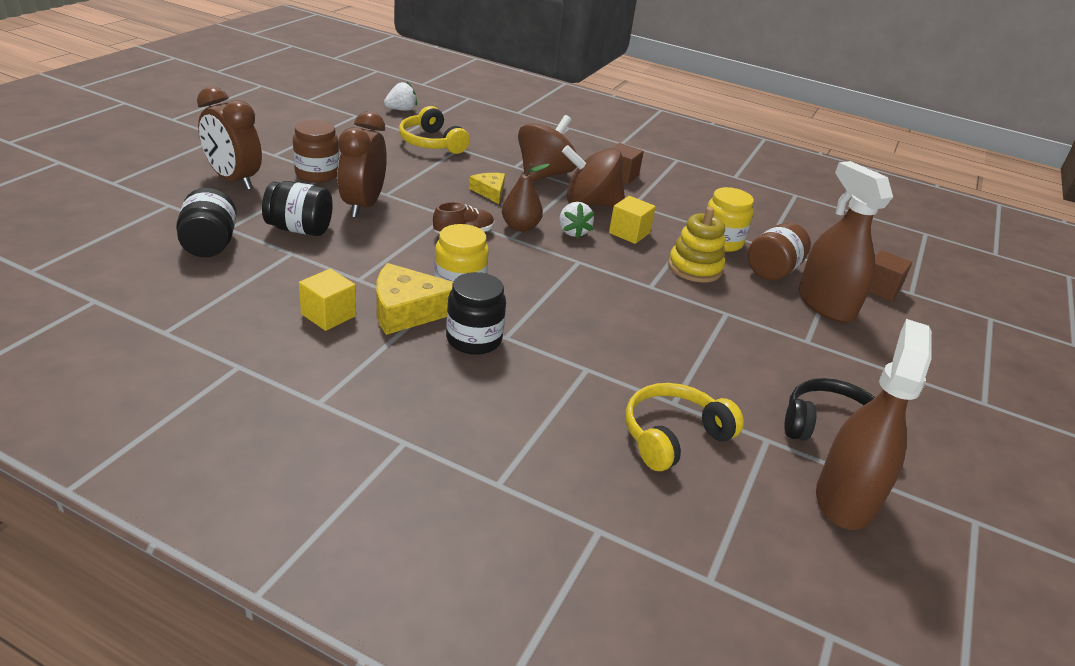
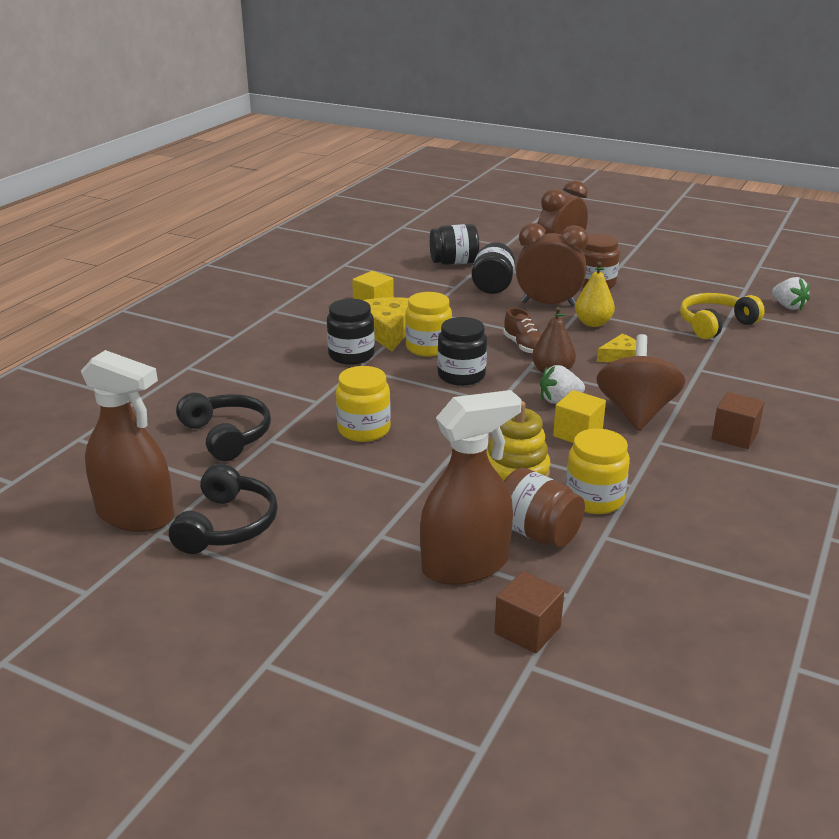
camera: 95 degrees right, 5 degrees down
brown spinning top [518,115,577,181] -> none
yellow headphones [625,383,744,471] -> black headphones [176,393,271,461]
none -> yellow jar [336,366,391,442]
none -> black jar [437,317,487,386]
none -> yellow pear [575,262,615,327]

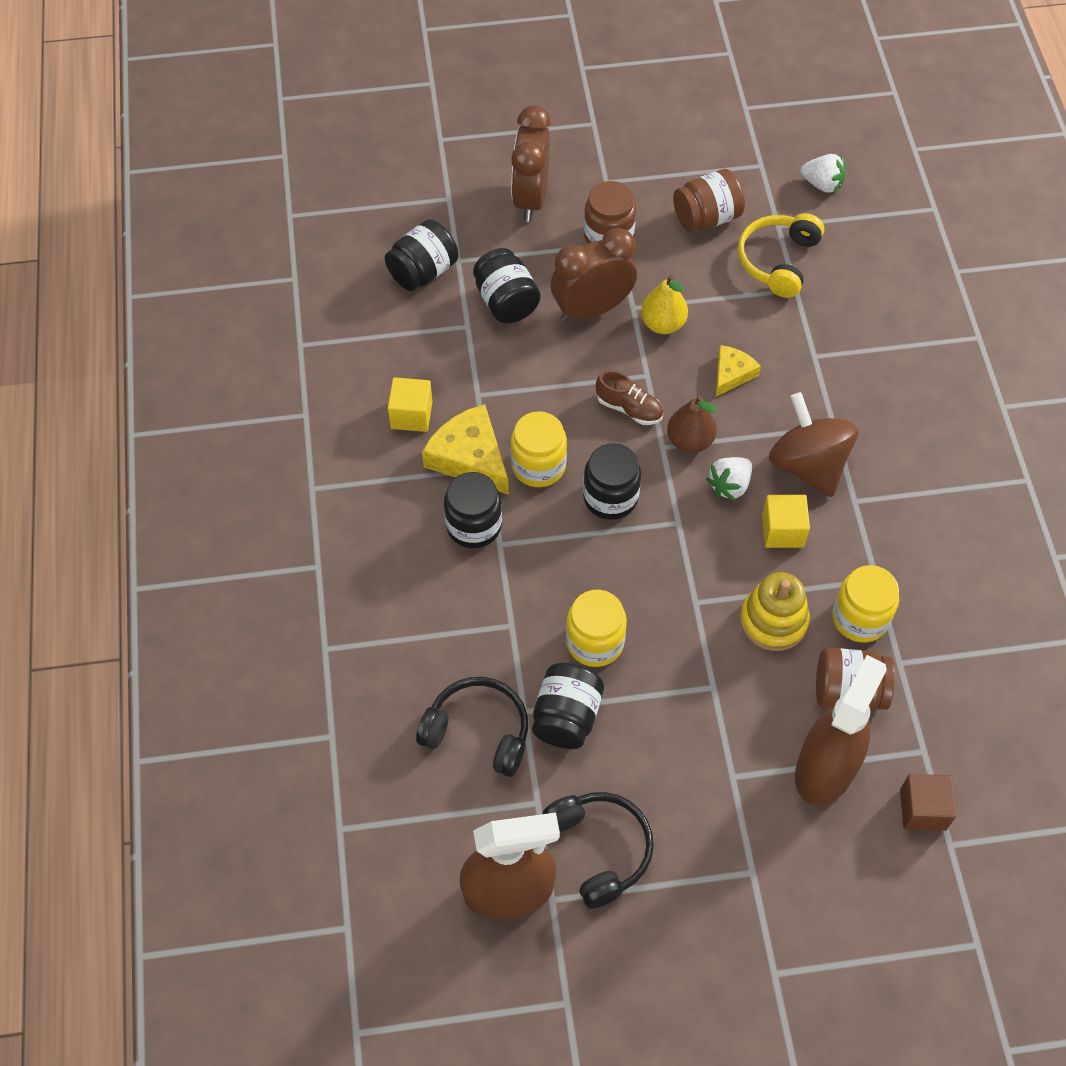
camera: 35 degrees left, 30 degrees up
brown cube [712,392,764,449] -> none
none -> black jar [532,663,604,749]
none -> brown jar [673,169,745,232]

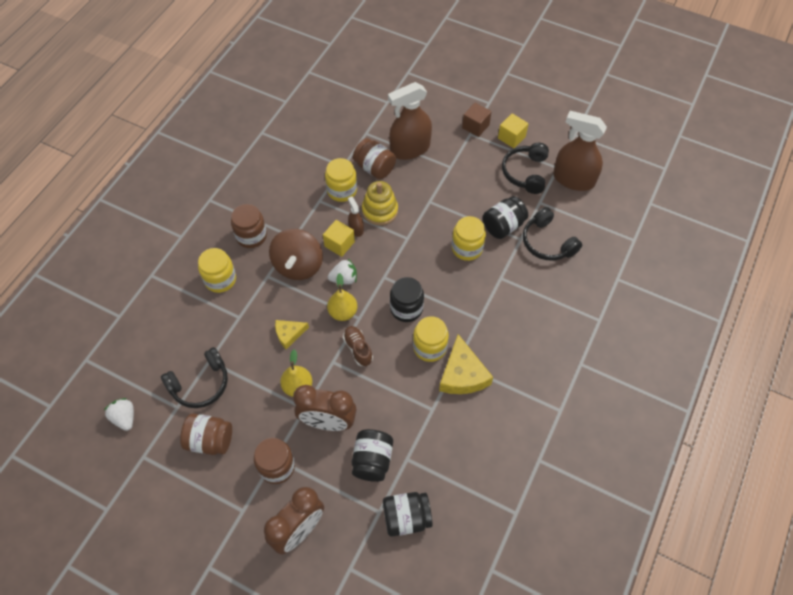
camera: 145 degrees left, 0 degrees up
yellow cube [388,377,433,432] -> yellow cube moved to [498,113,529,148]
black jar [444,472,502,548] -> none
brown pear [667,395,717,453] -> yellow pear [327,273,357,321]
yellow headphones [738,213,824,298] -> black headphones [161,347,228,408]
brown cube [900,774,956,831] -> brown cube moved to [462,103,492,137]
none -> yellow jar [198,248,236,293]
none -> brown jar [231,204,267,248]
none -> brown spray bottle [348,196,364,237]

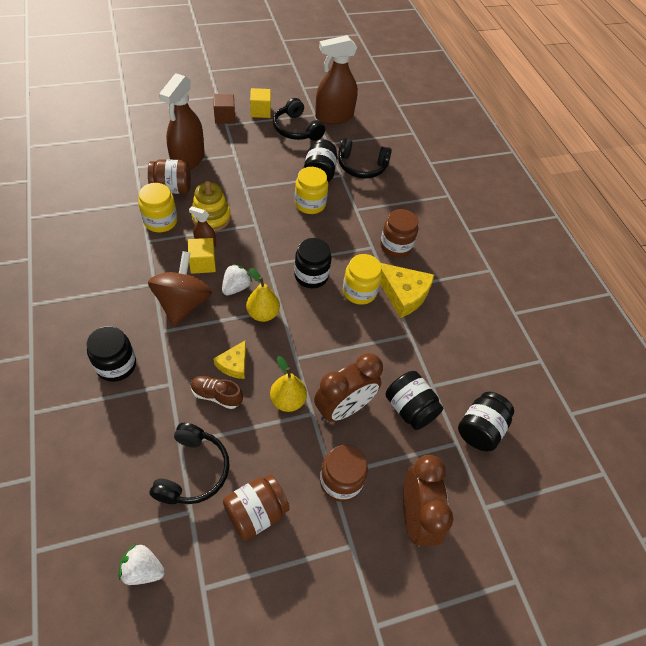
camera: 50 degrees left, 5 degrees down
yellow jar [198,248,236,293] -> black jar [86,326,136,382]
brown jar [231,204,267,248] -> brown jar moved to [380,209,418,258]
brown spinning top [269,229,323,280] -> brown spinning top turned 135 degrees counterclockwise [148,251,212,326]
brown shoe [343,326,373,366] -> brown shoe moved to [191,376,243,409]

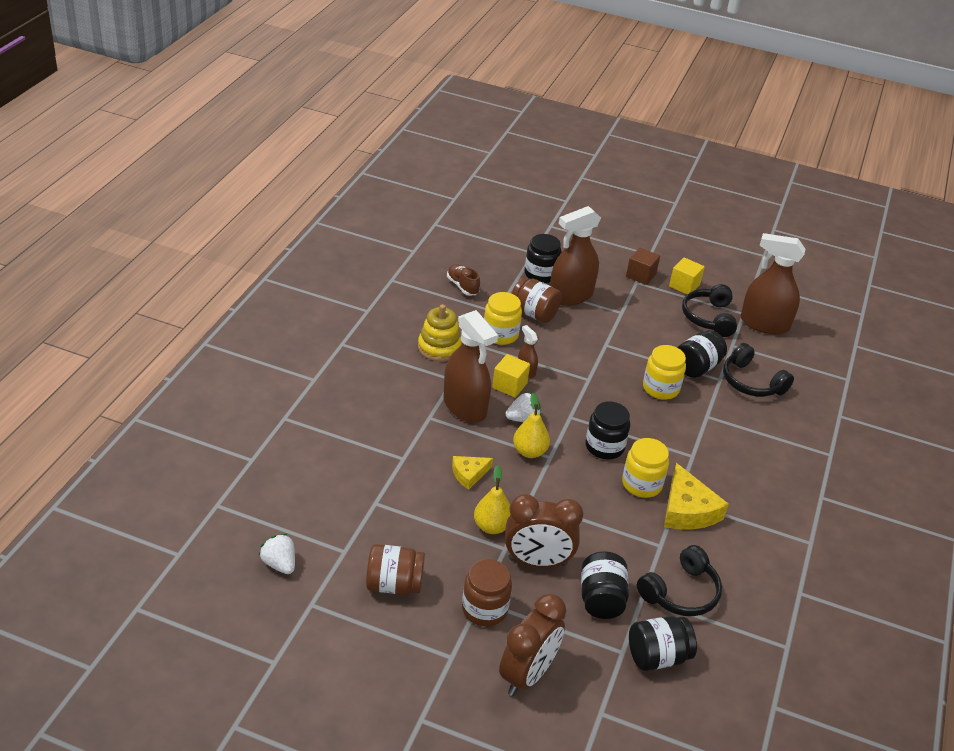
camera: 40 degrees right, 15 degrees down
black jar [86,326,136,382] -> black jar moved to [524,234,562,283]
brown spinning top [148,251,212,326] -> brown spray bottle [444,310,498,423]
black headphones [150,423,230,504] -> black headphones moved to [637,545,722,616]
yellow stacking toy [191,181,231,232] -> yellow stacking toy moved to [418,304,462,361]
brown shoe [191,376,243,409] -> brown shoe moved to [447,264,480,295]
brown jar [380,209,418,258] -> none

